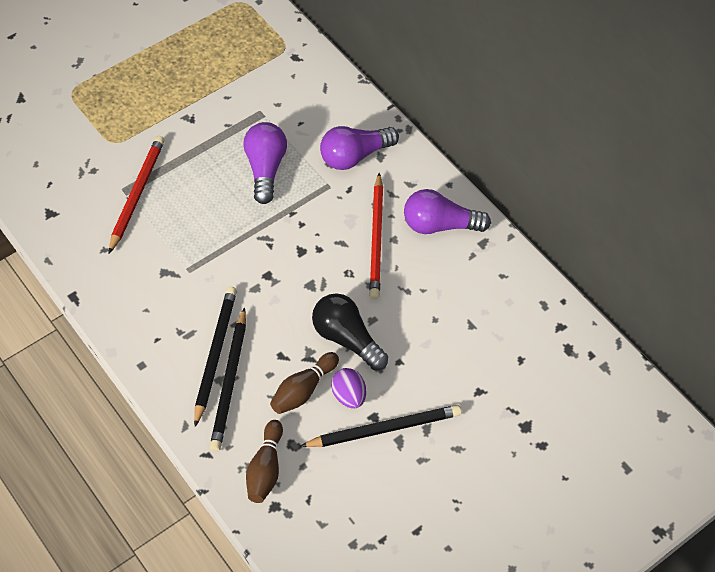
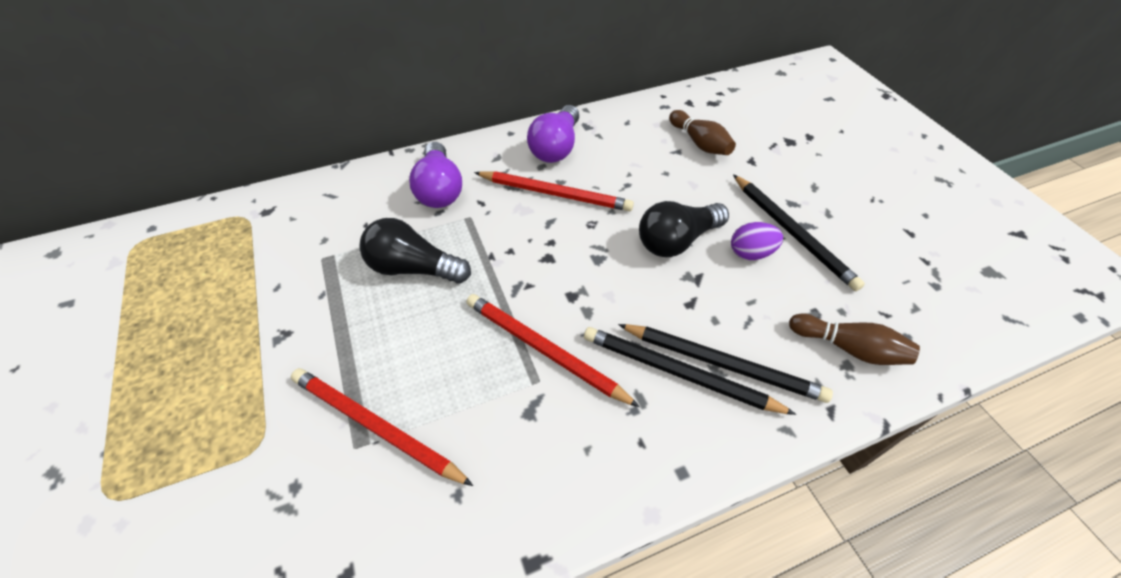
camera: 75 degrees left, 5 degrees down
purple light bulb [243,122,287,204] -> black light bulb [359,218,471,283]
brown bowling pin [270,352,339,414] -> brown bowling pin moved to [669,110,736,155]
black pencil [301,405,462,447] -> black pencil turned 150 degrees clockwise [733,174,865,291]
none -> red pencil [466,294,640,407]

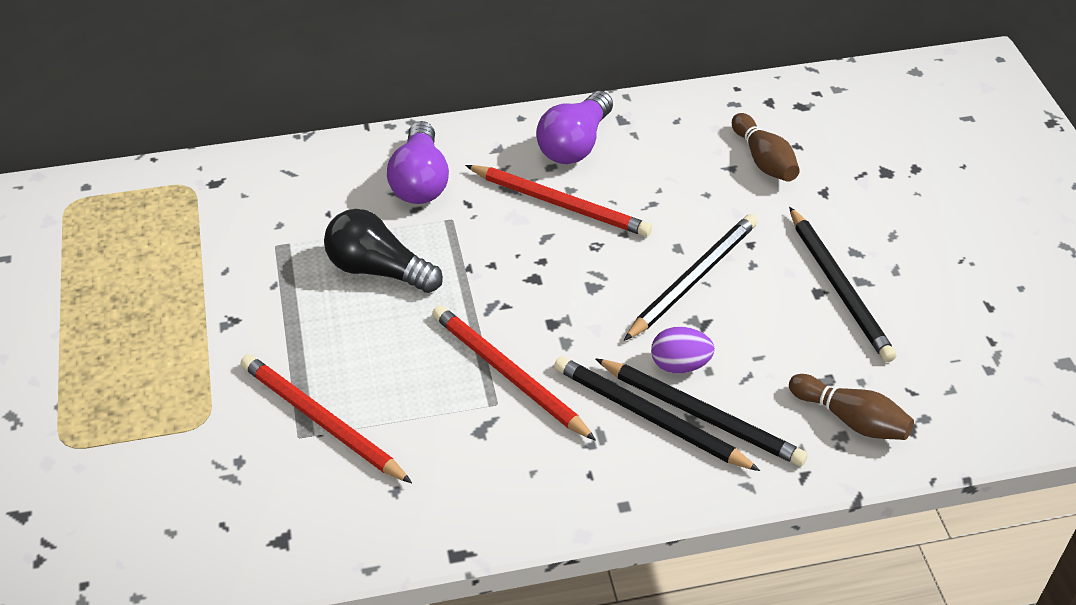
camera: 10 degrees right, 5 degrees down
black light bulb [639,201,729,257] -> black pencil [624,214,758,341]
purple egg [731,222,783,260] -> purple egg moved to [651,326,715,374]

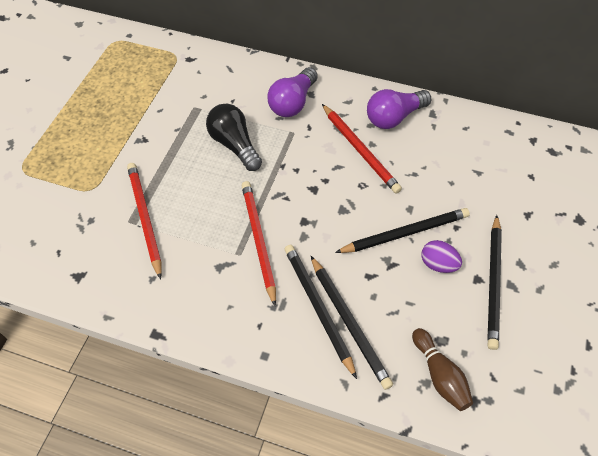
camera: 30 degrees right, 10 degrees up
purple egg [651,326,715,374] -> purple egg moved to [422,240,462,273]
brown bowling pin [732,113,800,182] -> none

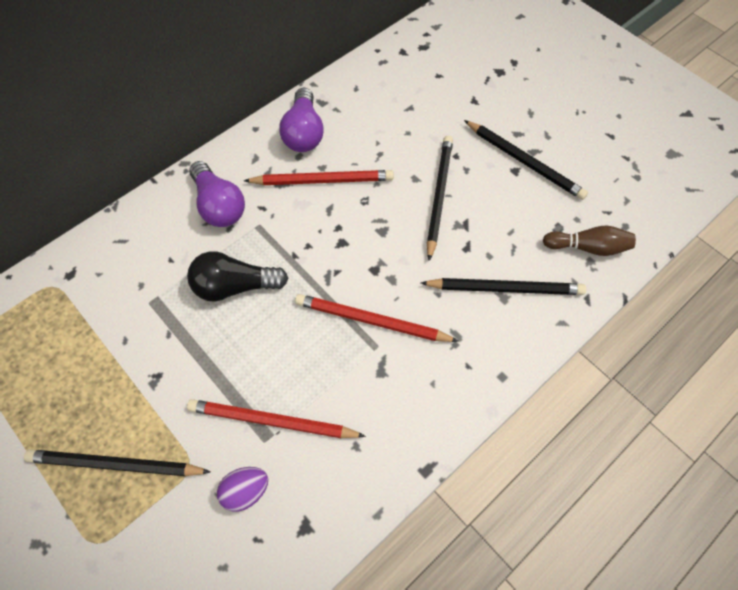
camera: 60 degrees left, 5 degrees up
black pencil [284,245,357,379] -> black pencil moved to [24,449,210,476]
purple egg [422,240,462,273] -> purple egg moved to [217,467,268,512]

